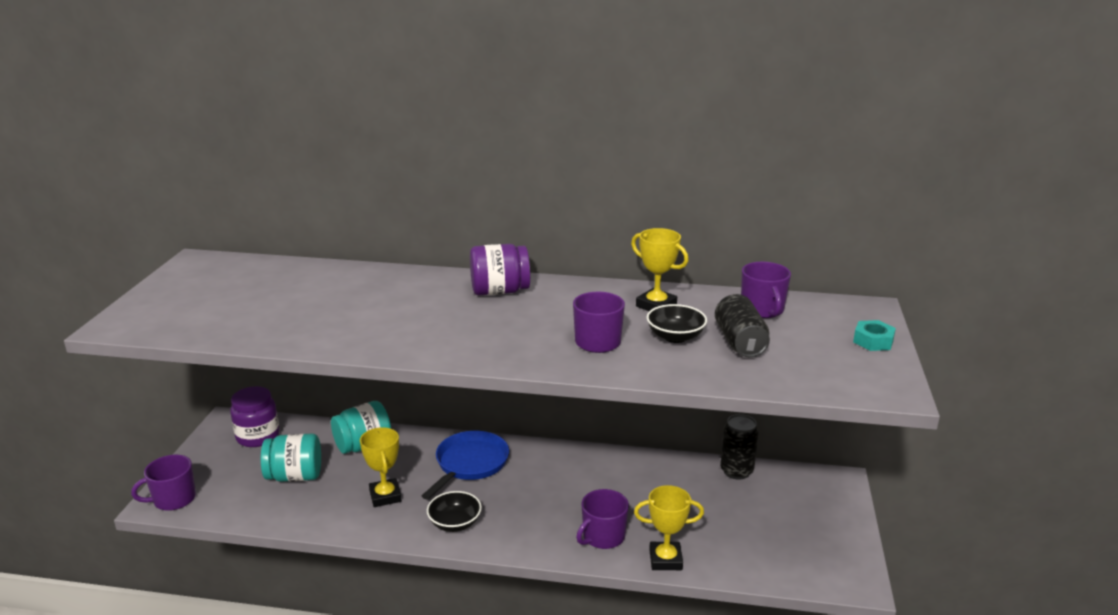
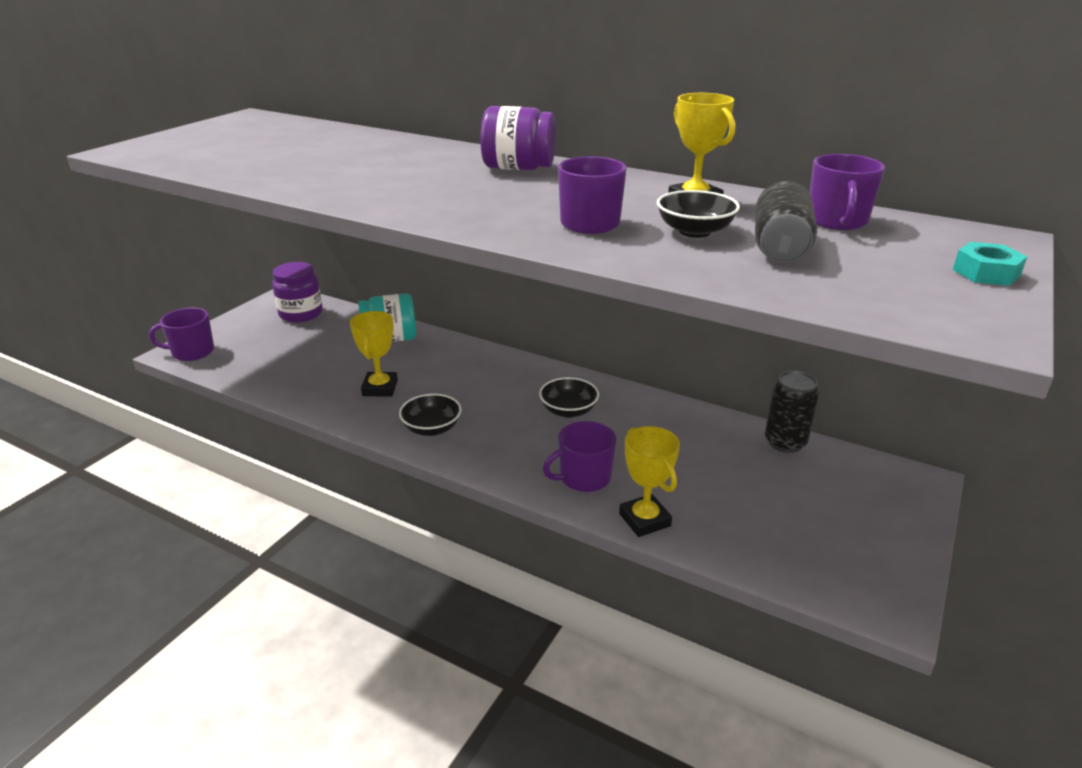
camera: 20 degrees right, 5 degrees up
turquoise jar [261,434,321,482] -> none
blue pan [422,431,509,500] -> none
yellow trophy [634,485,704,570] -> yellow trophy turned 45 degrees clockwise [619,426,680,537]
none -> black bowl [539,377,599,418]

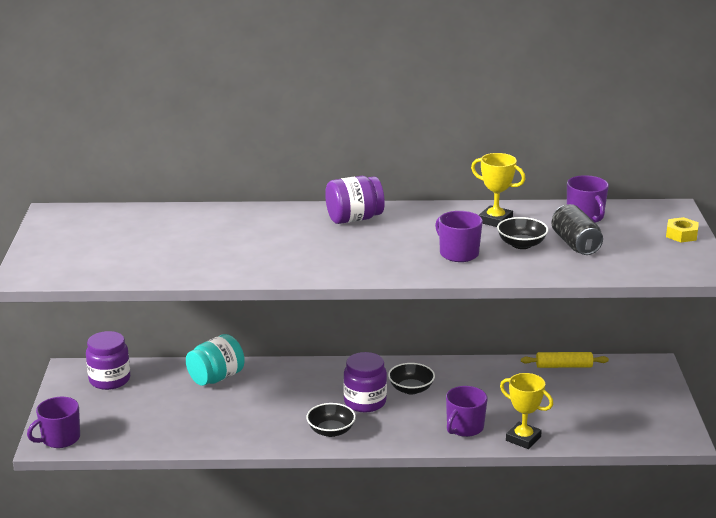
camera: 30 degrees left, 5 degrees down
yellow trophy [350,311,398,397] -> none
black can [765,370,819,453] -> yellow rolling pin [521,352,609,368]
turquoise nut [953,242,1028,286] -> yellow nut [666,217,699,242]
none -> purple jar [343,352,387,412]

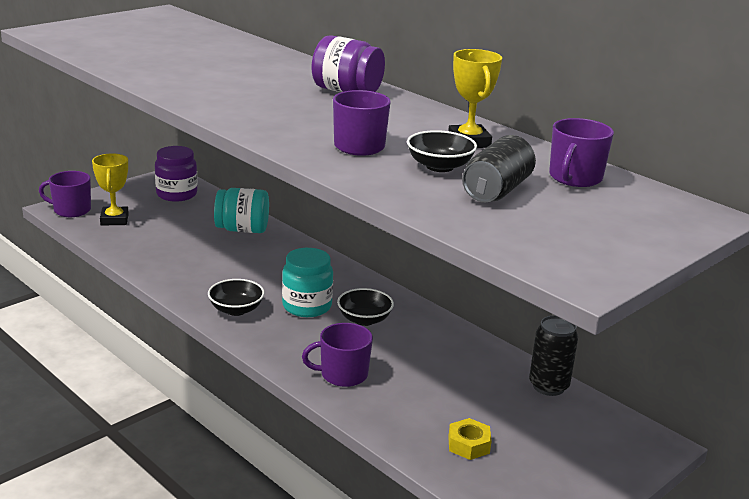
camera: 45 degrees right, 0 degrees up
purple jar [343,352,387,412] -> turquoise jar [282,248,333,317]
yellow trophy [500,373,553,449] -> yellow trophy moved to [92,153,129,226]
yellow rolling pin [521,352,609,368] -> black can [529,315,578,396]
yellow nut [666,217,699,242] -> yellow nut moved to [448,418,492,460]

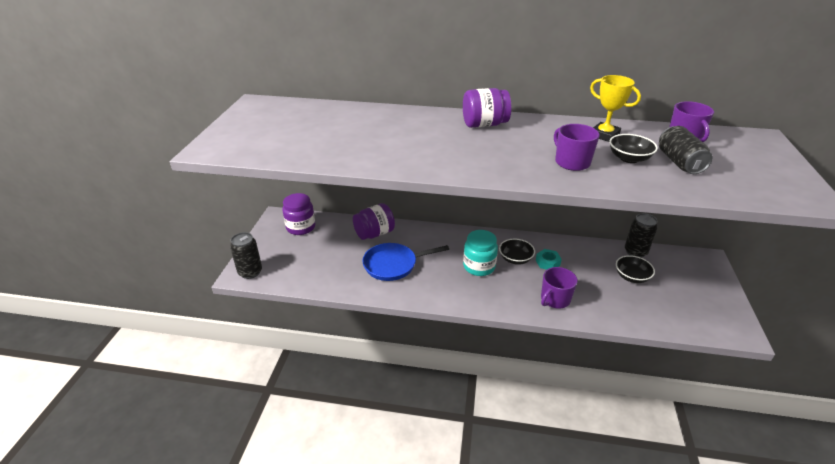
camera: 35 degrees left, 10 degrees up
purple mug [39,171,91,217] -> black can [230,232,262,279]
yellow trophy [92,153,129,226] -> none
black bowl [208,279,264,316] -> black bowl moved to [616,255,655,283]
turquoise jar [214,188,269,233] -> purple jar [353,203,395,240]
yellow nut [448,418,492,460] -> none
none -> blue pan [362,243,449,281]
none -> turquoise nut [536,249,562,270]

